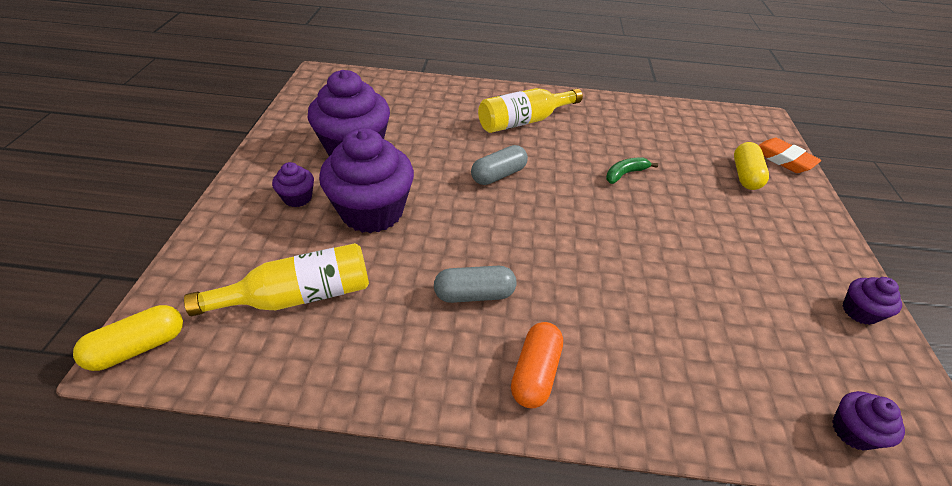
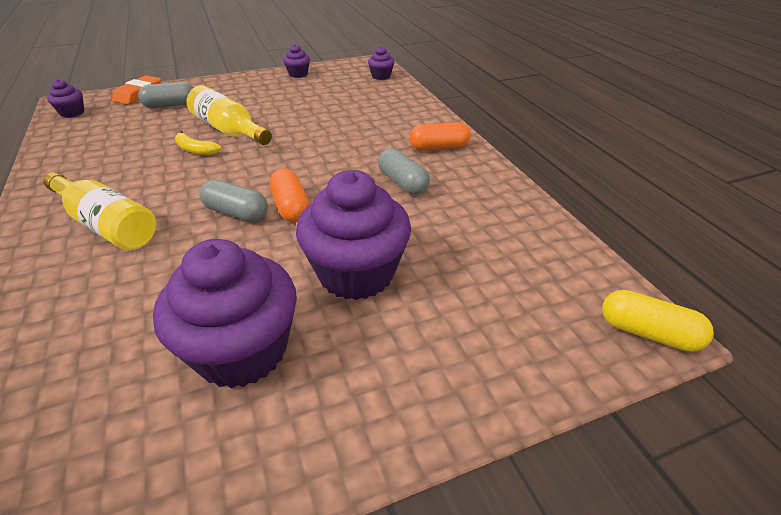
camera: 115 degrees left, 5 degrees down
yellow bottle [184,243,369,316] -> yellow bottle moved to [186,85,272,145]
purple cupcake [272,162,314,207] -> purple cupcake moved to [47,79,84,118]
green banana [606,157,658,184] -> yellow banana [175,131,221,155]
yellow capsule [734,142,769,190] -> grey capsule [138,82,193,108]
none -> orange capsule [270,168,309,222]

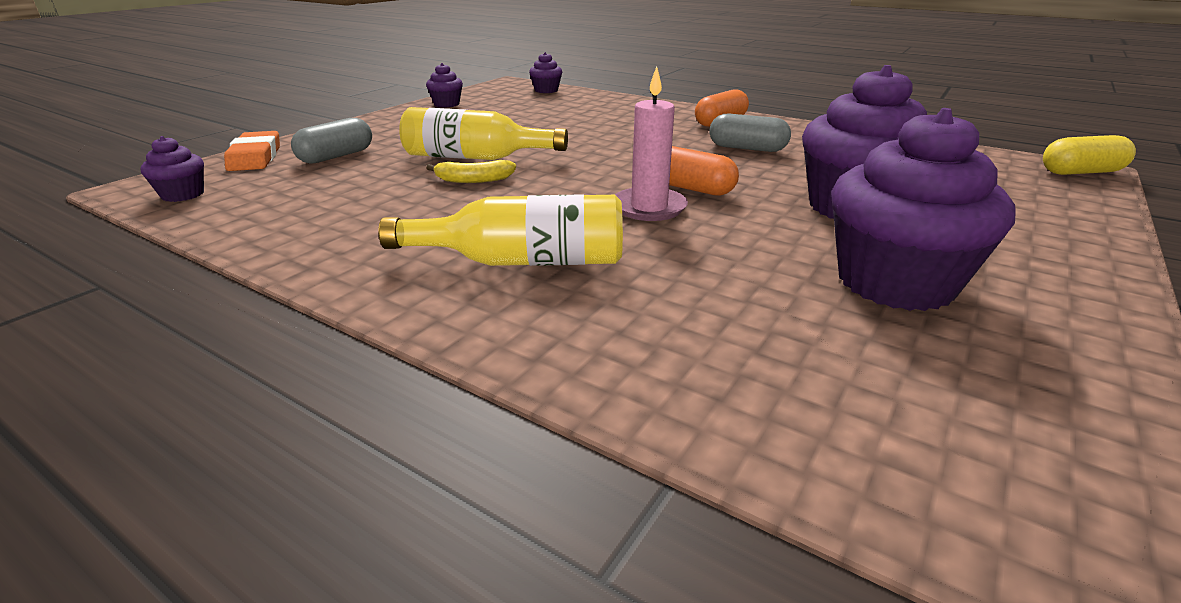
camera: 35 degrees left, 10 degrees down
grey capsule [200,180,268,222] -> pink candle [615,66,688,221]

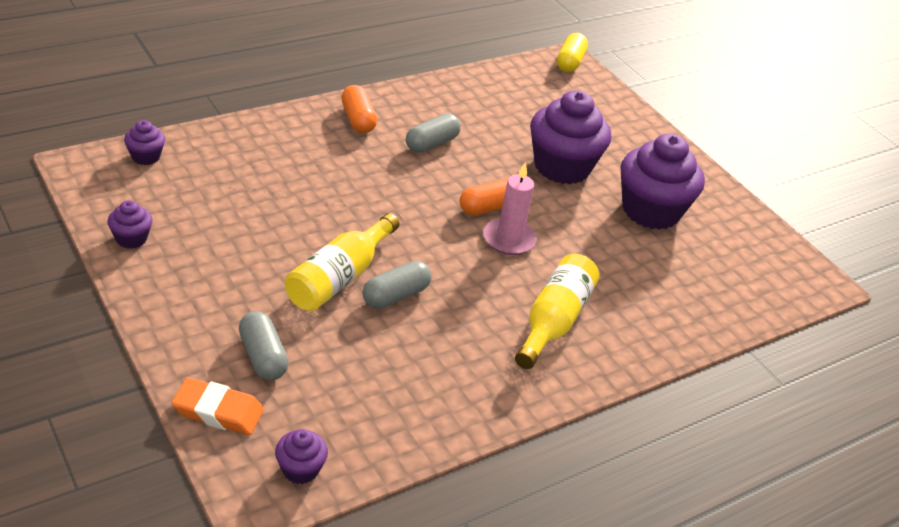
camera: 70 degrees left, 10 degrees up
yellow banana [426,160,516,183] -> grey capsule [362,261,431,309]

